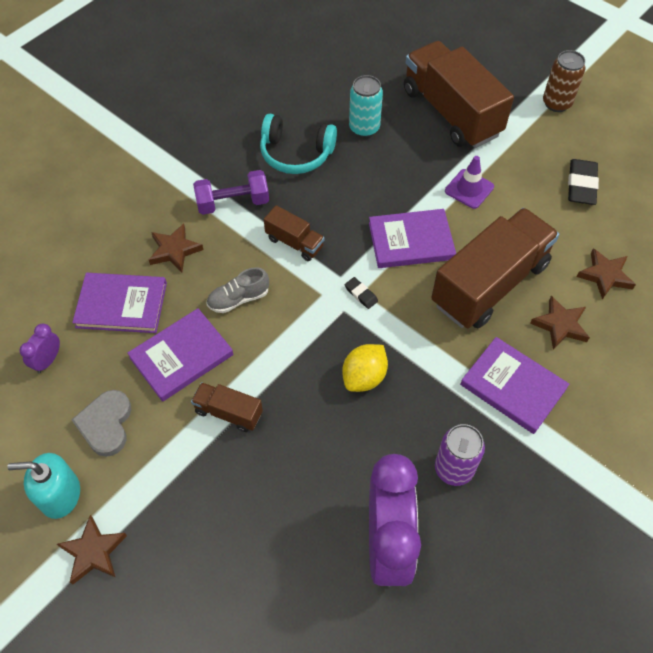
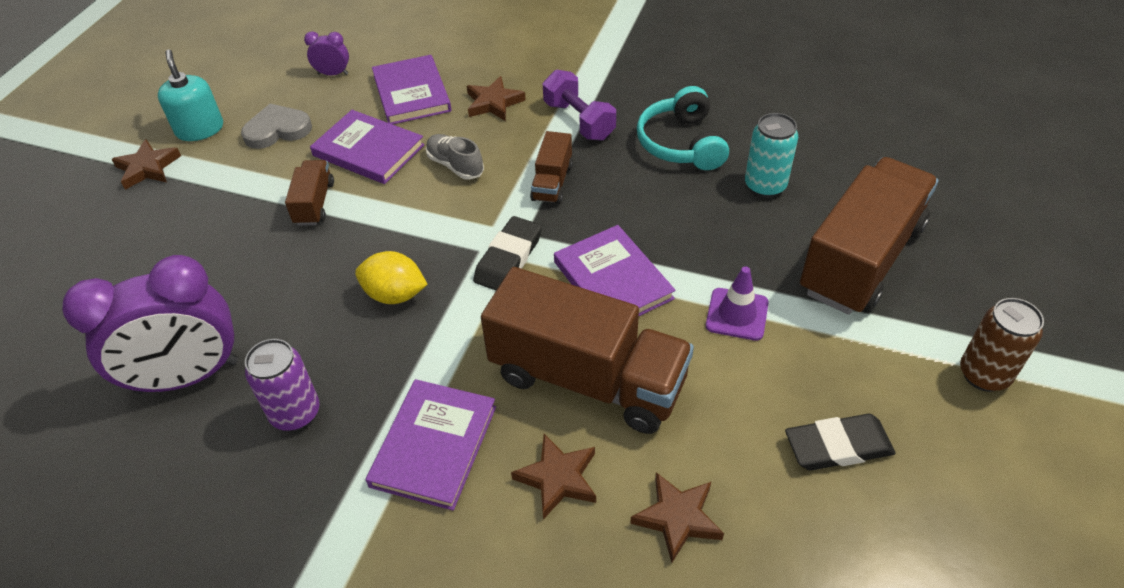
camera: 70 degrees right, 10 degrees down
black eraser [345,277,378,309] -> black eraser [473,216,542,290], size x1.93

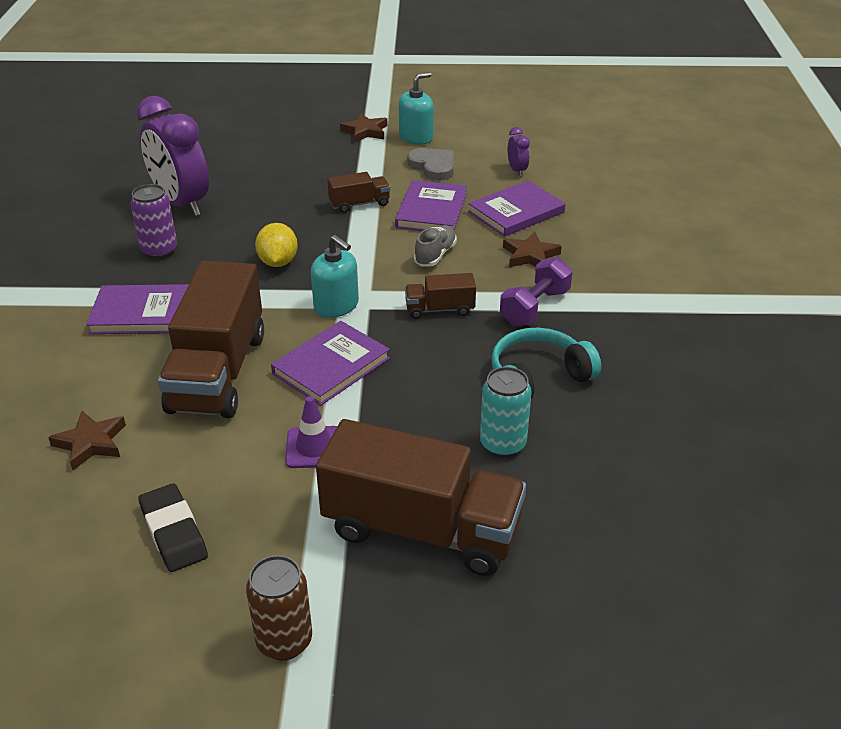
camera: 70 degrees right, 10 degrees down
black eraser [473,216,542,290] -> turquoise soap dispenser [311,235,359,318]
brown star [511,434,596,520] -> none

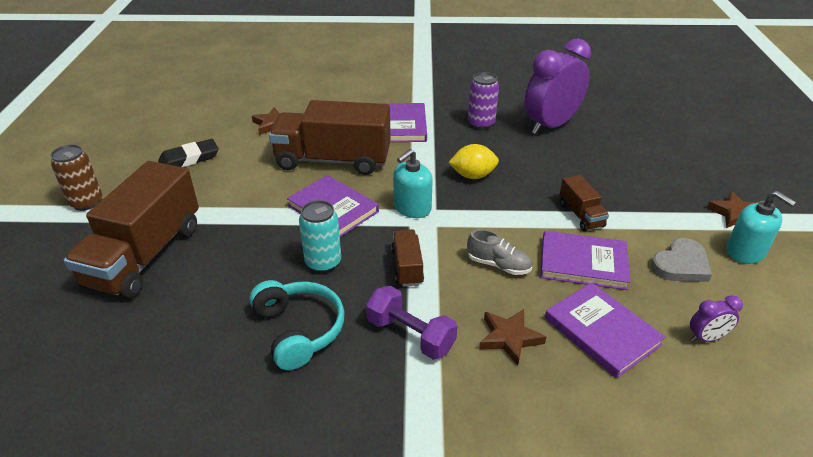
camera: 90 degrees right, 0 degrees up
purple traffic cone [285,396,337,468] -> none
turquoise can [480,367,532,458] -> turquoise can moved to [299,200,341,273]

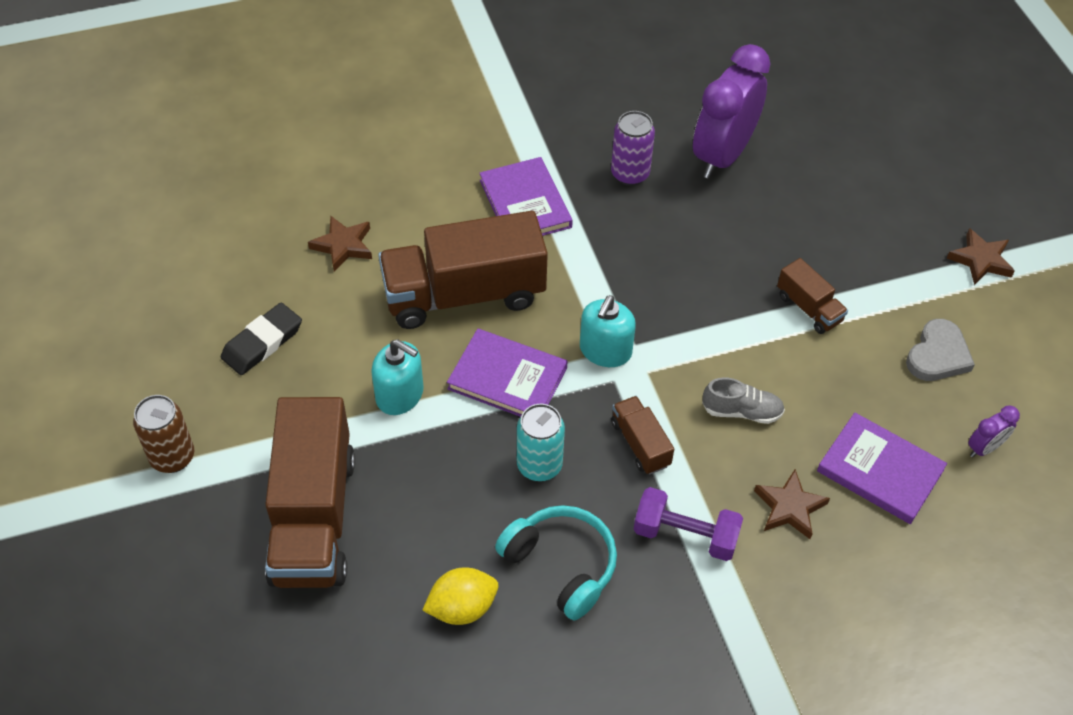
camera: 20 degrees left, 15 degrees up
yellow lemon [448,144,499,179] -> yellow lemon moved to [422,567,499,625]
purple book [540,231,631,290] -> none
turquoise soap dispenser [726,191,796,264] -> turquoise soap dispenser moved to [371,339,424,415]

